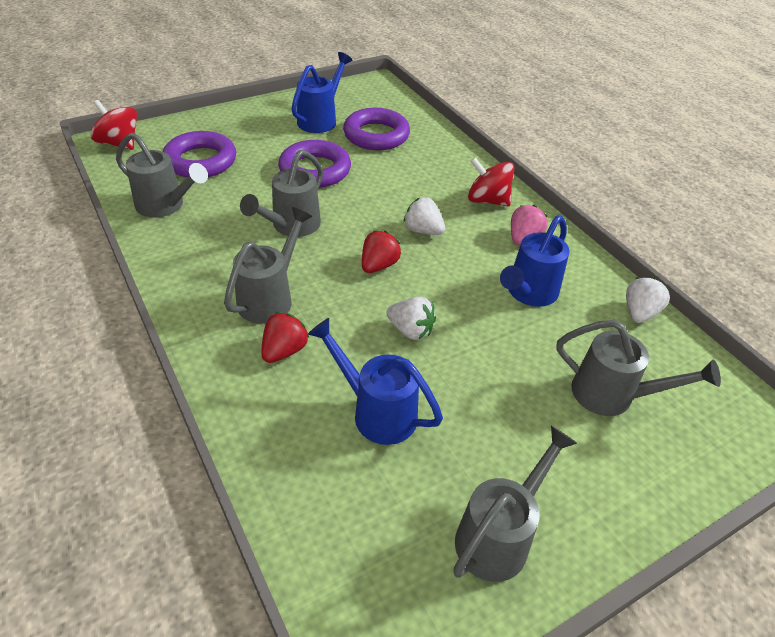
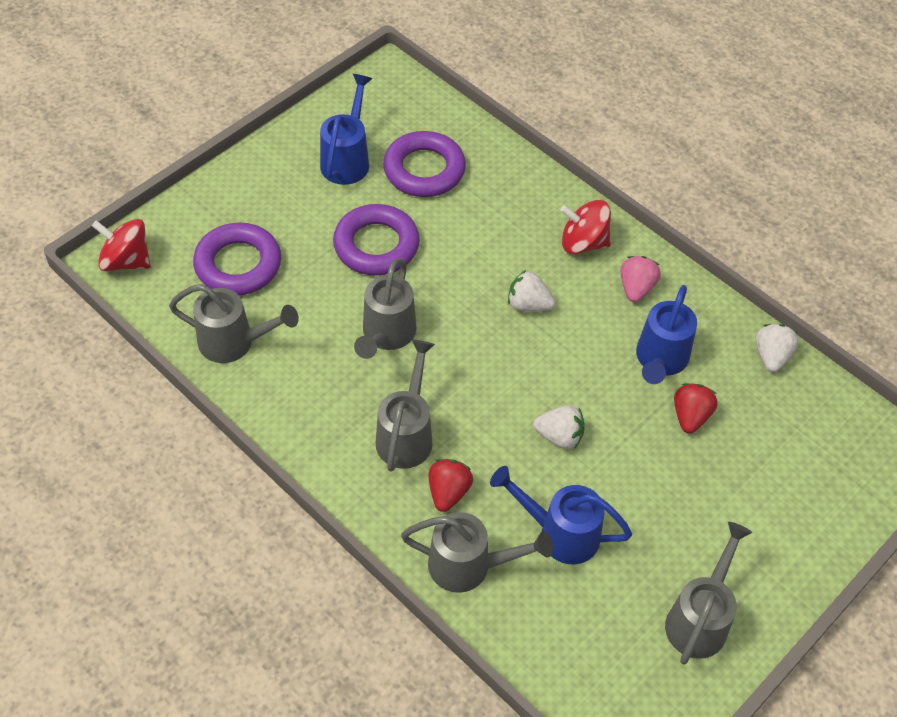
camera: 15 degrees left, 10 degrees up
red strawberry [362,231,401,273] -> red strawberry moved to [674,383,718,433]
grey watering can [556,320,721,416] -> grey watering can moved to [401,512,553,593]

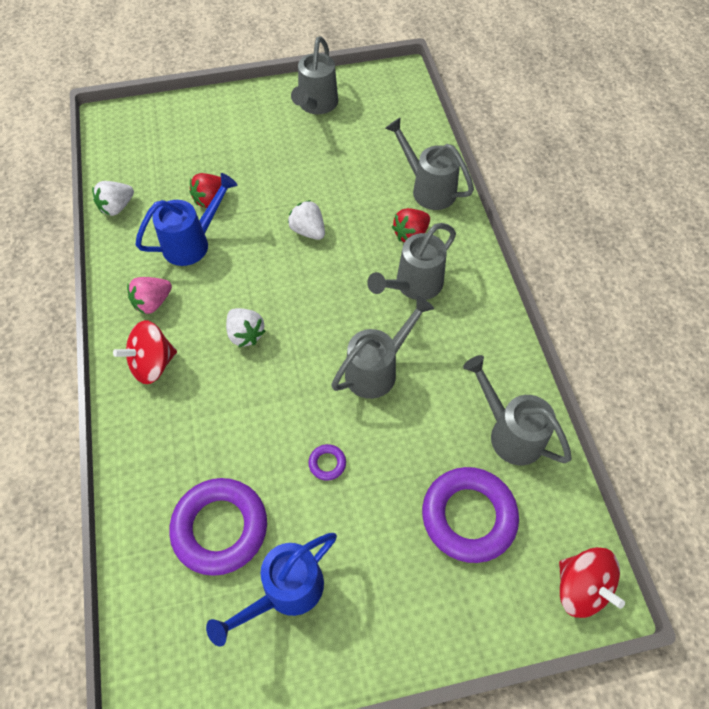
camera: 145 degrees left, 5 degrees up
purple ring [333,204,420,276] -> purple ring [309,444,346,481], size x0.41
blue watering can [490,466,632,564] -> none
red spinning top [560,200,611,254] -> red spinning top turned 105 degrees clockwise [113,320,177,384]
grey watering can [665,522,752,665] -> grey watering can turned 45 degrees counterclockwise [291,36,338,114]

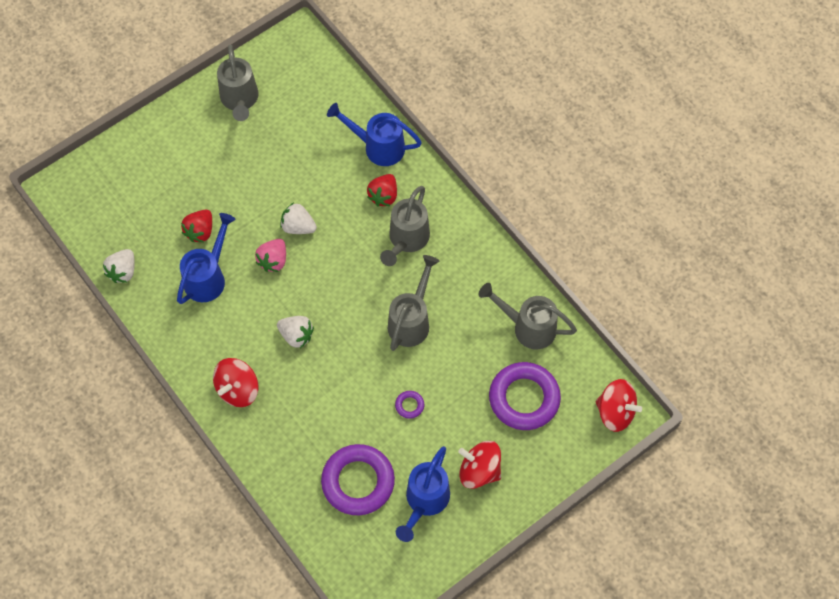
camera: 25 degrees left, 5 degrees up
pink strawberry [127,277,172,314] -> pink strawberry moved to [255,239,286,272]
grey watering can [385,117,474,210] -> blue watering can [327,103,422,166]
none -> red spinning top [458,441,501,489]

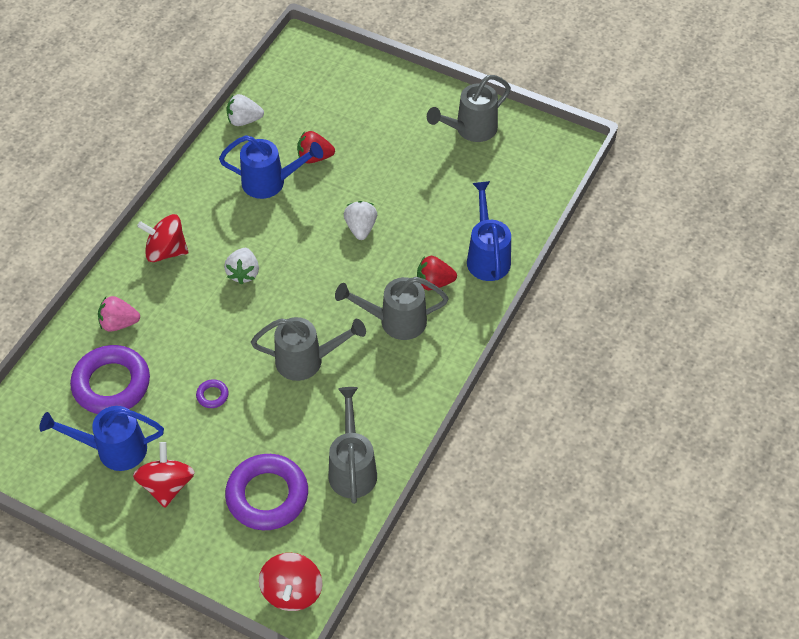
camera: 65 degrees right, 10 degrees down
pink strawberry [255,239,286,272] -> pink strawberry moved to [98,296,140,332]

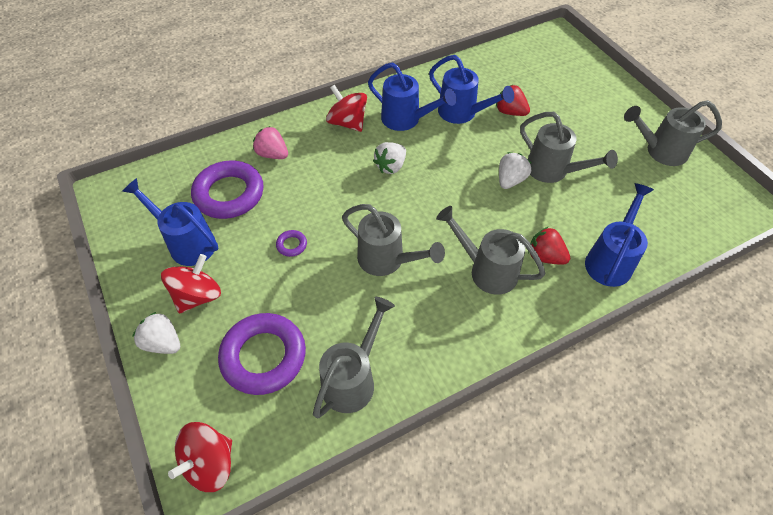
camera: 35 degrees right, 0 degrees up
white strawberry [226,94,264,126] -> white strawberry moved to [133,312,180,354]
none -> blue watering can [368,62,456,131]
none -> grey watering can [520,112,618,183]

